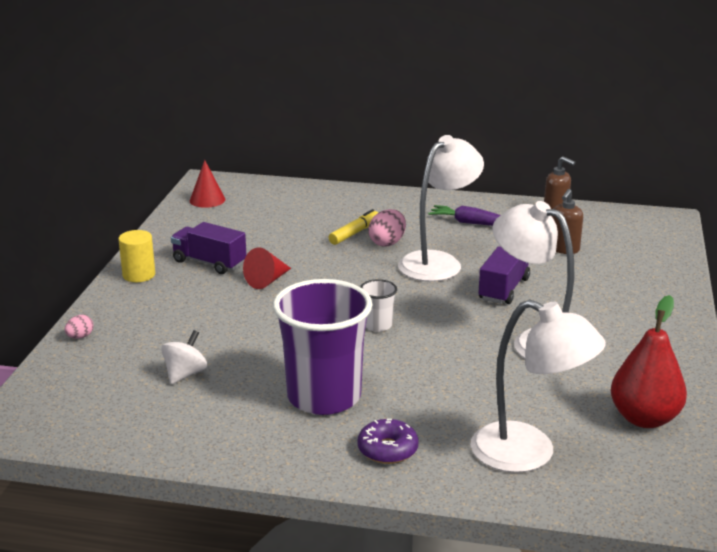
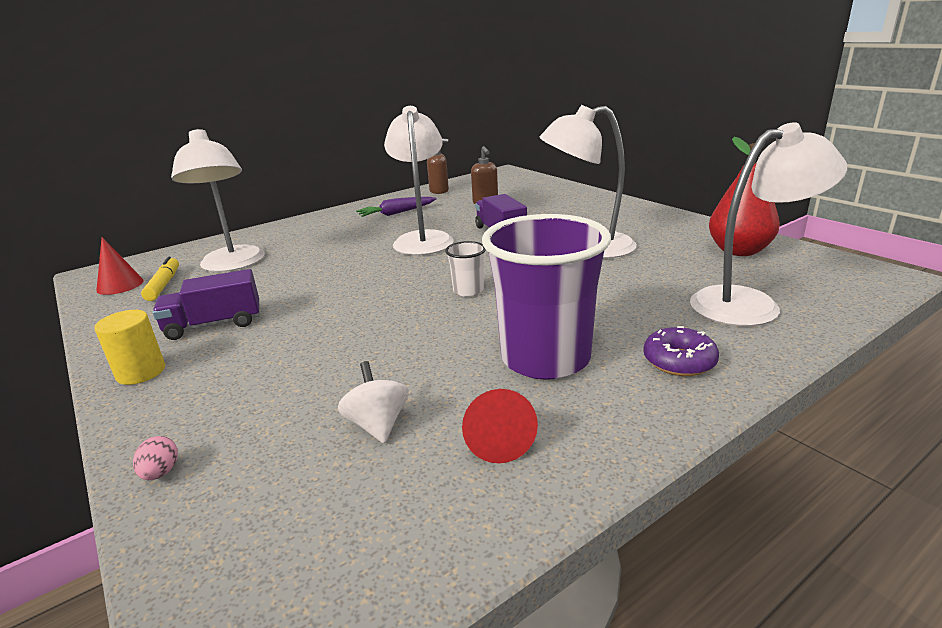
camera: 45 degrees left, 0 degrees up
red cone [243,247,291,289] -> red cone moved to [462,389,538,463]
yellow marker [328,209,378,245] -> yellow marker moved to [141,257,179,301]
pink egg [368,209,406,247] -> none
none -> white lamp [171,129,265,272]

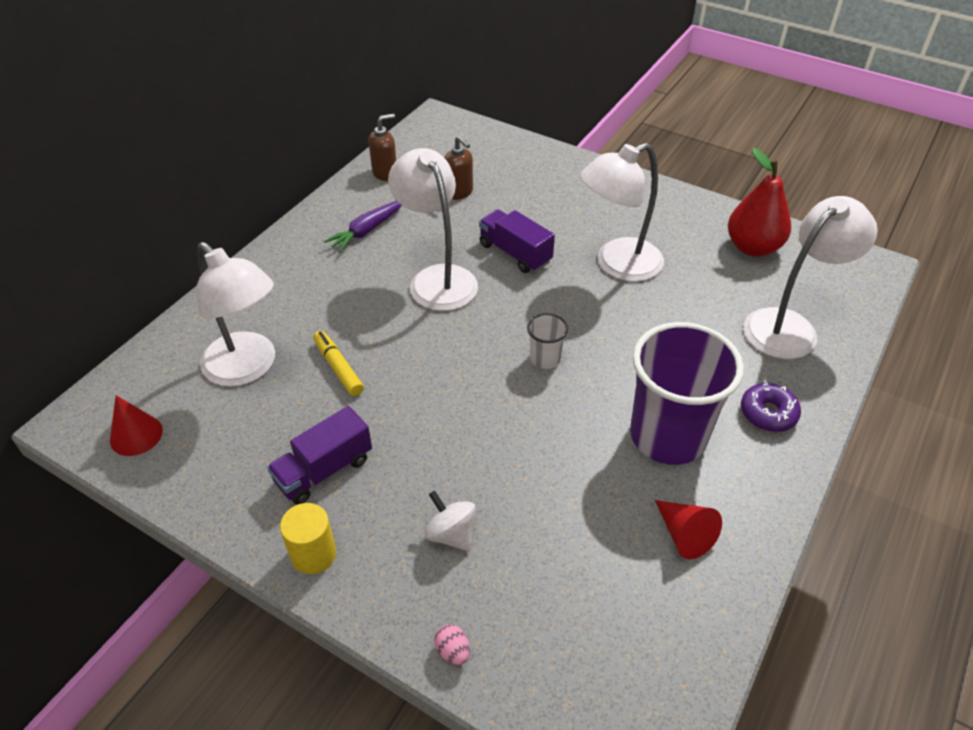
camera: 25 degrees left, 20 degrees up
yellow marker [141,257,179,301] -> yellow marker moved to [313,331,364,396]
white spinning top [338,361,409,444] -> white spinning top moved to [425,491,476,552]

